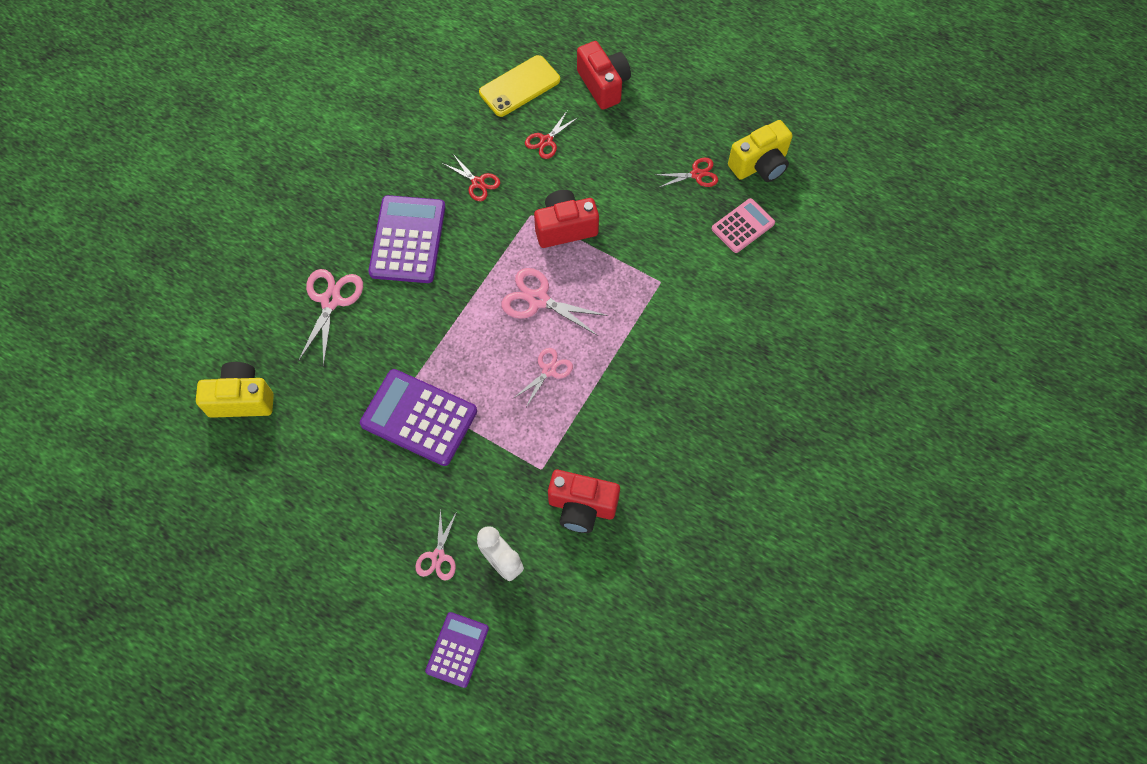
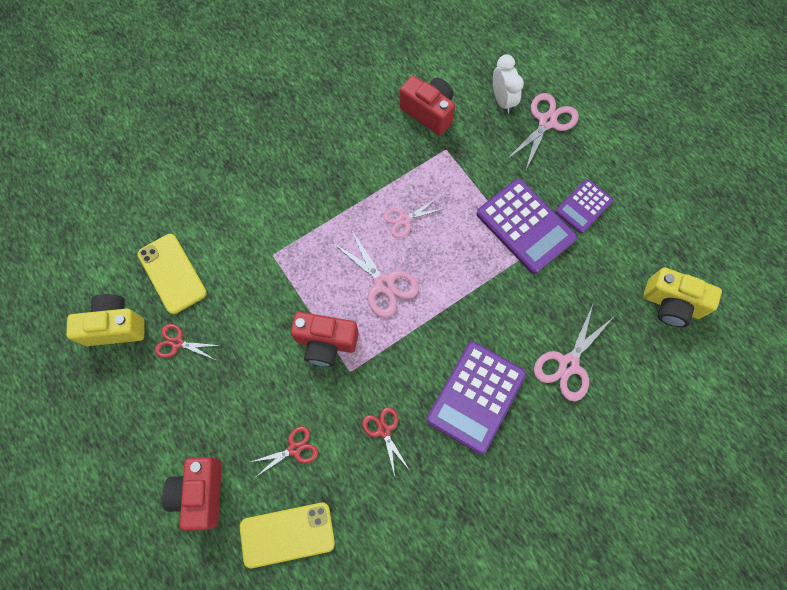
camera: 155 degrees left, 5 degrees up
pink scissors [415,508,457,580] -> pink scissors [507,93,579,169], size x1.58
purple calculator [425,612,489,688] -> purple calculator moved to [555,179,613,233]
pink calculator [712,198,775,253] -> yellow phone [138,234,207,314]

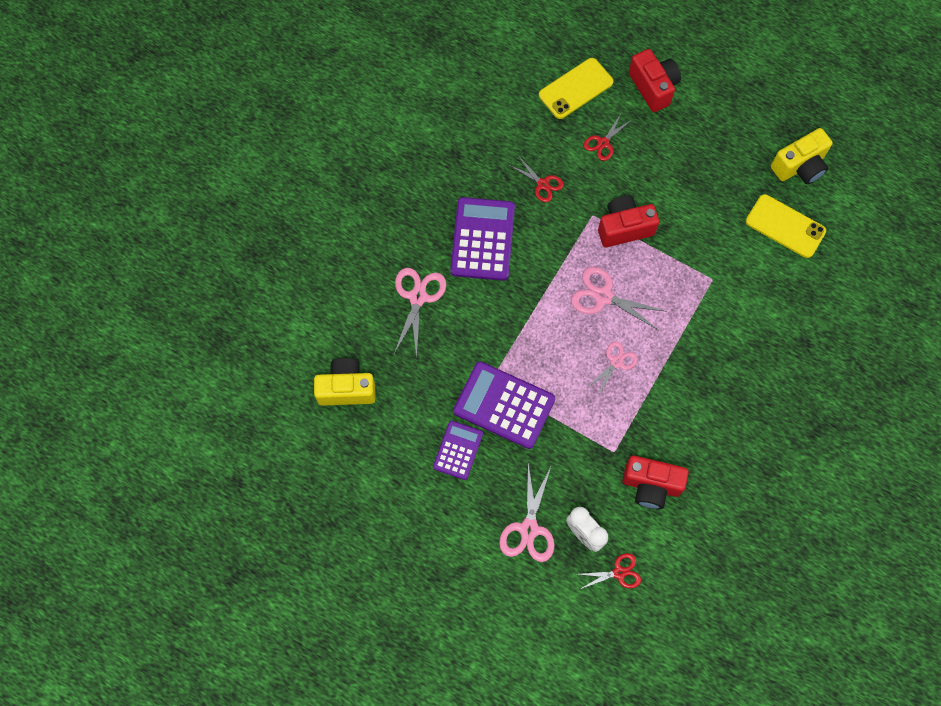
camera: 155 degrees right, 0 degrees up
red scissors [155,324,221,360] -> red scissors moved to [578,553,641,589]

